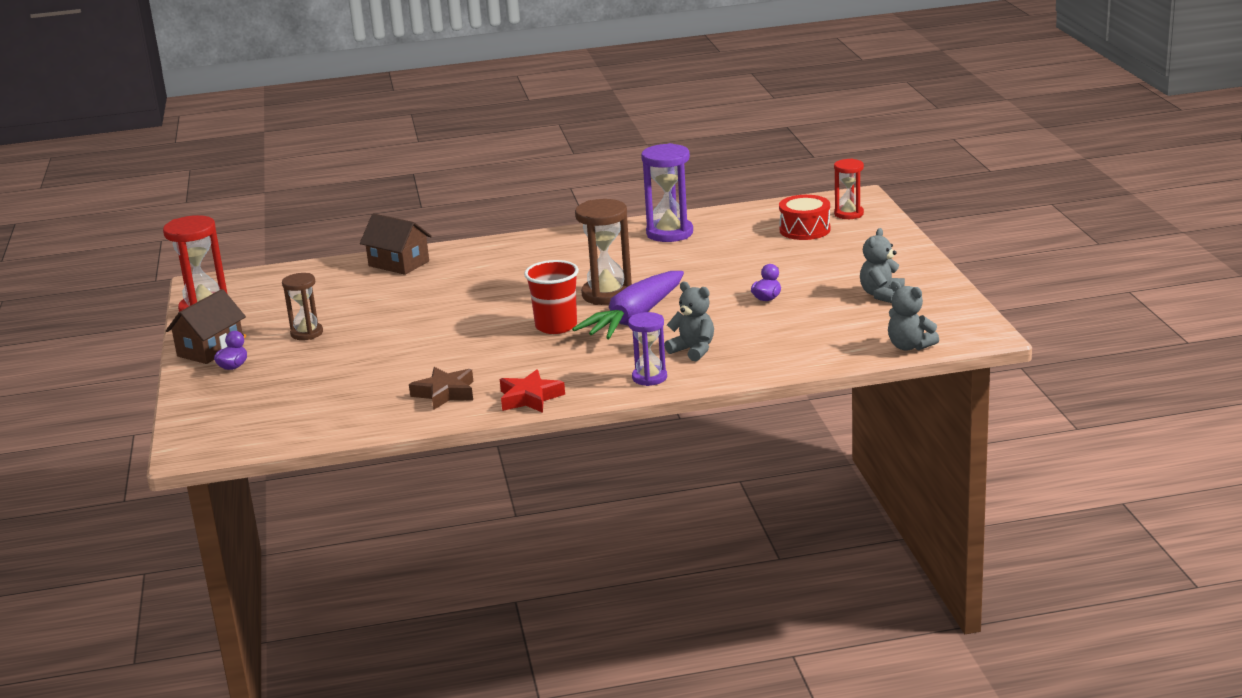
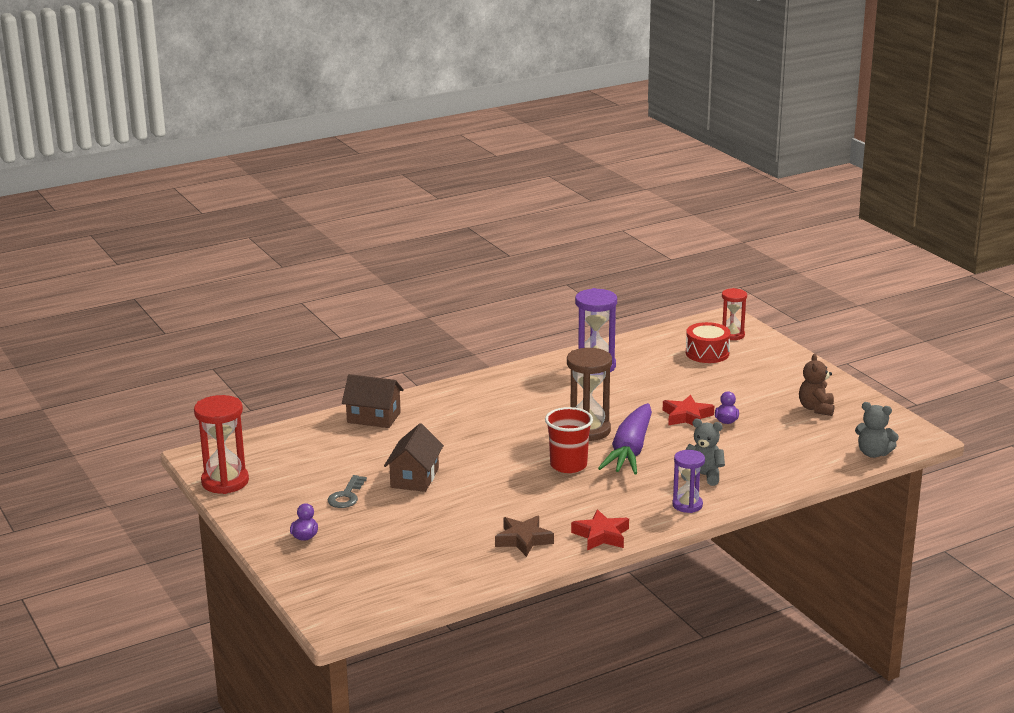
camera: 20 degrees left, 0 degrees up
brown house [166,289,246,364] -> brown house moved to [384,423,444,492]
brown hourglass [282,273,323,340] -> grey key [328,475,367,508]
grey teddy bear [860,228,905,303] -> brown teddy bear [799,354,834,416]
none -> red star [663,395,714,426]

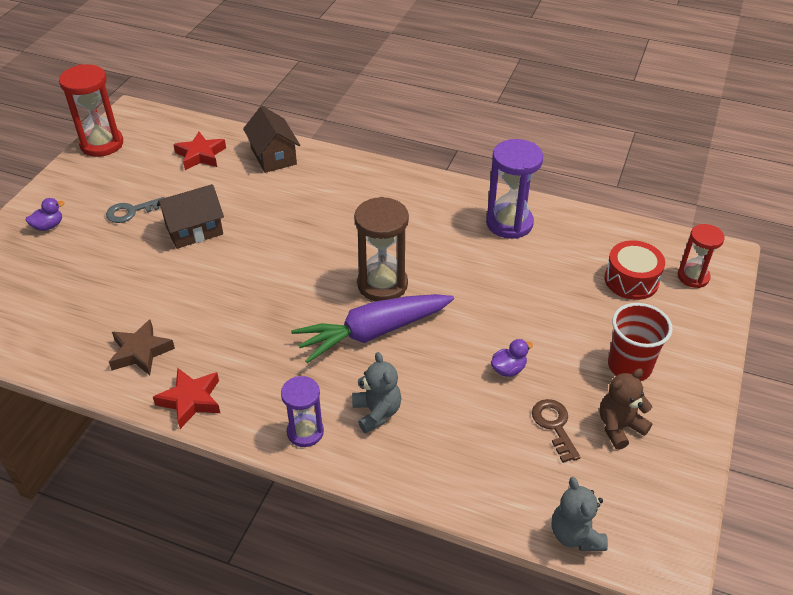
camera: 50 degrees right, 20 degrees up
red cup [545,407,593,473] -> red cup moved to [608,303,673,381]
red star [663,395,714,426] -> red star moved to [173,132,226,170]
none -> brown key [532,399,581,463]

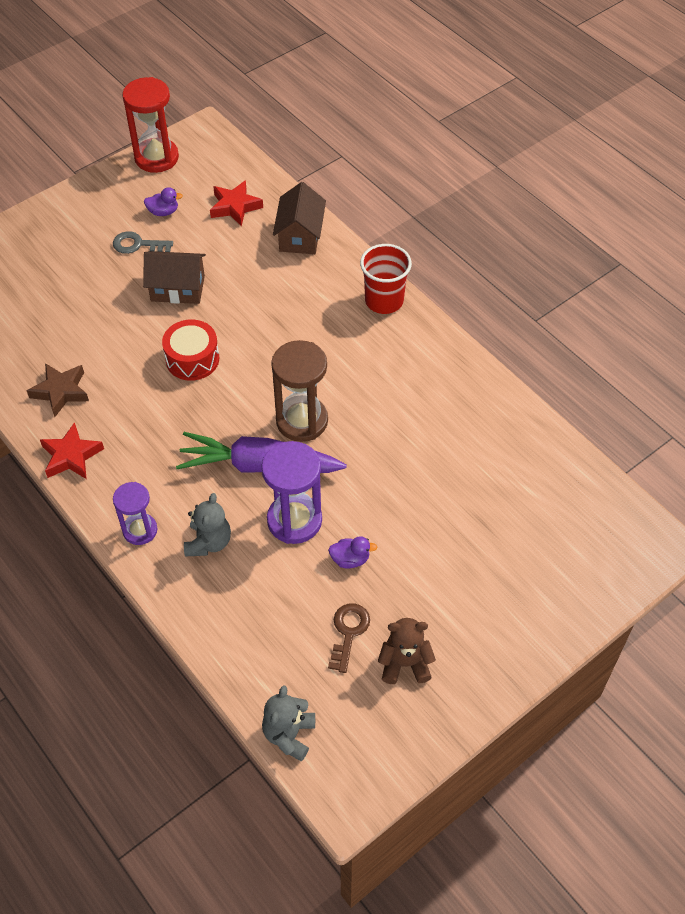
camera: 30 degrees right, 10 degrees up
purple duck [25,198,65,231] -> purple duck moved to [144,187,183,216]
purple hourglass [486,139,543,239] -> purple hourglass moved to [261,441,322,544]
red drum [604,240,665,300] -> red drum moved to [162,319,219,381]
red cup [608,303,673,381] -> red cup moved to [360,244,412,314]
red hourglass [678,224,725,288] -> none

